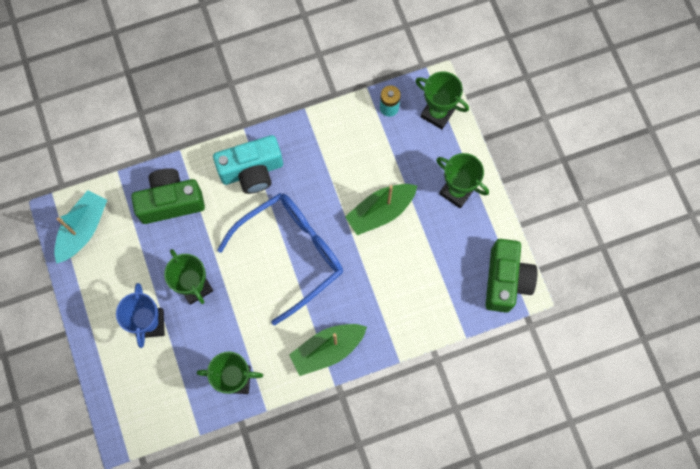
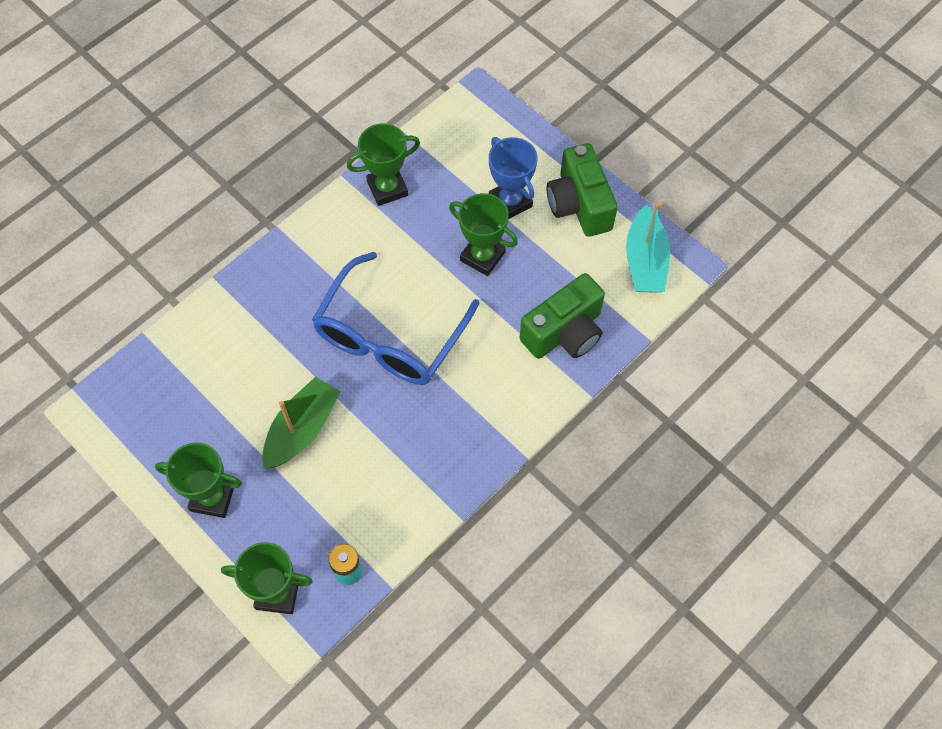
camera: 155 degrees right, 10 degrees down
turquoise camera [213,135,283,194] -> none
green boat [289,324,367,376] -> none
green camera [486,239,537,312] -> green camera moved to [546,143,618,237]

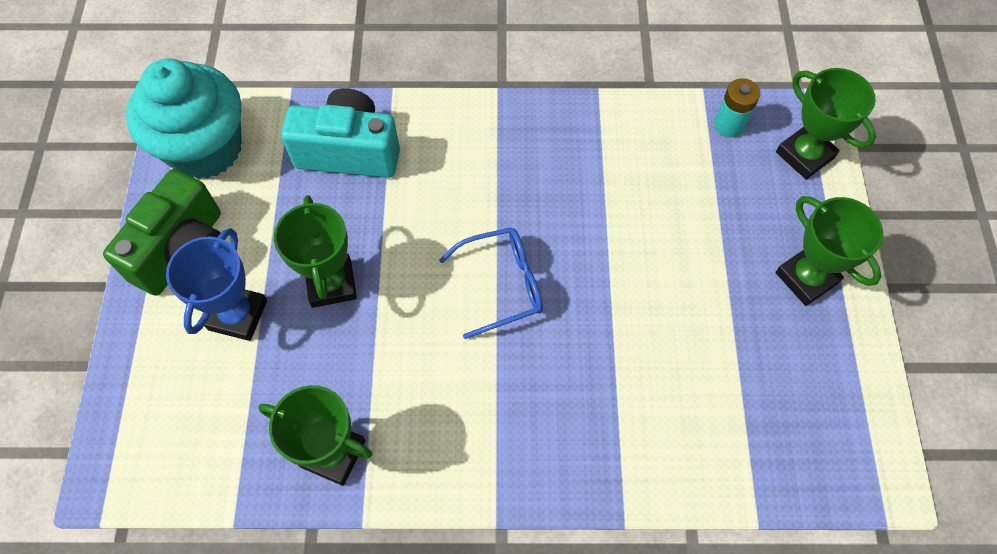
camera: 135 degrees left, 0 degrees up
green boat [262,376,340,469] -> none
blue glasses [312,252,480,385] -> blue glasses [439,227,543,339], size x0.55
green camera [520,273,605,359] -> turquoise camera [281,88,400,178]
turquoise boat [626,203,670,293] -> turquoise cupcake [126,58,242,179]

